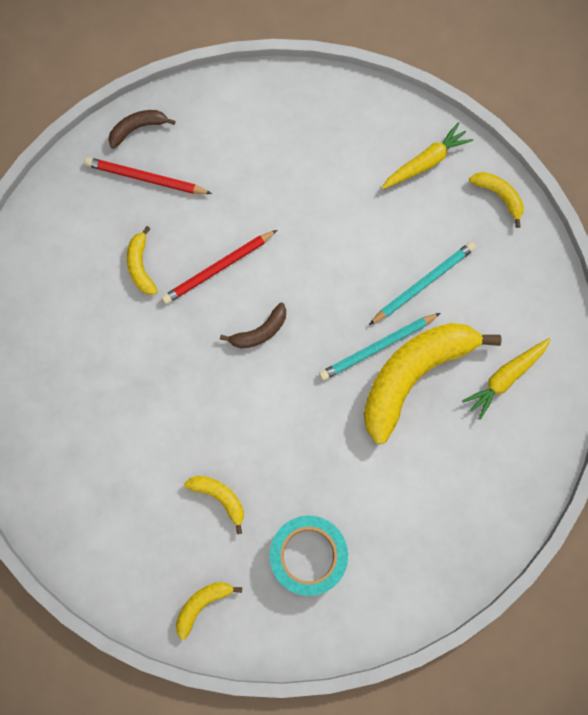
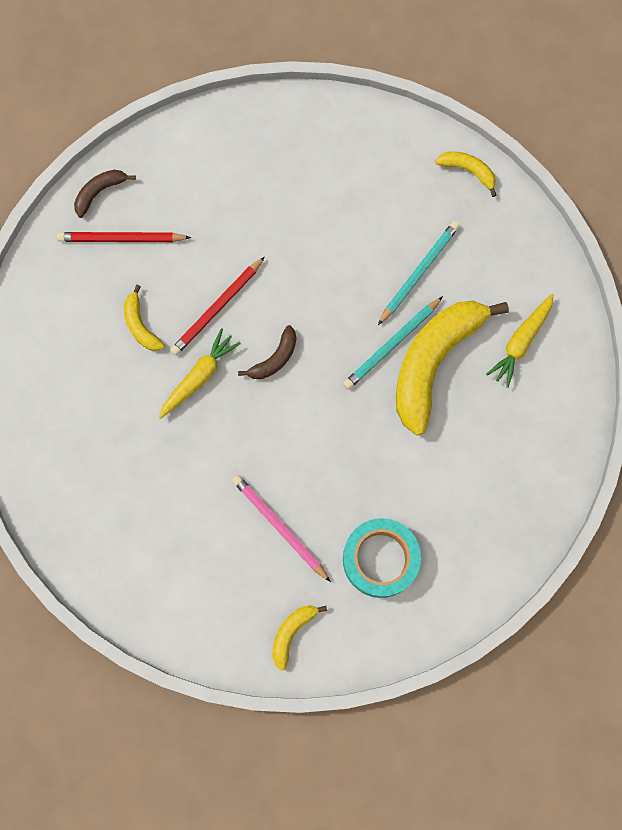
camera: 15 degrees left, 0 degrees up
yellow banana [184,476,244,534] -> pink pencil [232,475,331,582]
yellow carrot [382,122,473,189] -> yellow carrot moved to [159,328,241,419]

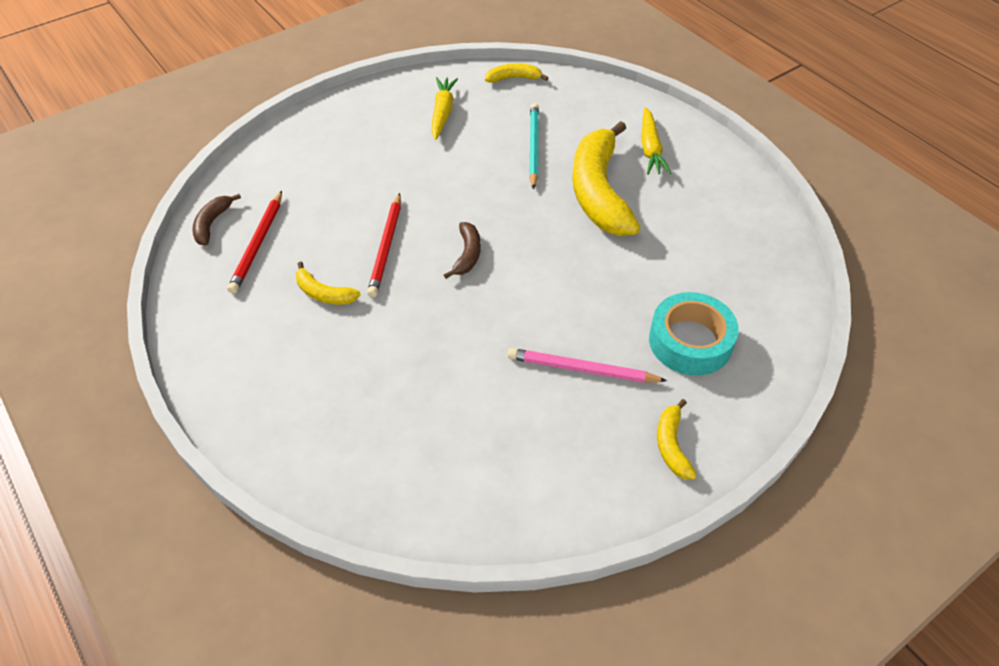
camera: 35 degrees left, 25 degrees down
red pencil [57,232,191,242] -> red pencil turned 45 degrees counterclockwise [227,191,282,294]
yellow carrot [159,328,241,419] -> yellow carrot moved to [432,77,458,140]
turquoise pencil [343,296,443,390] -> none

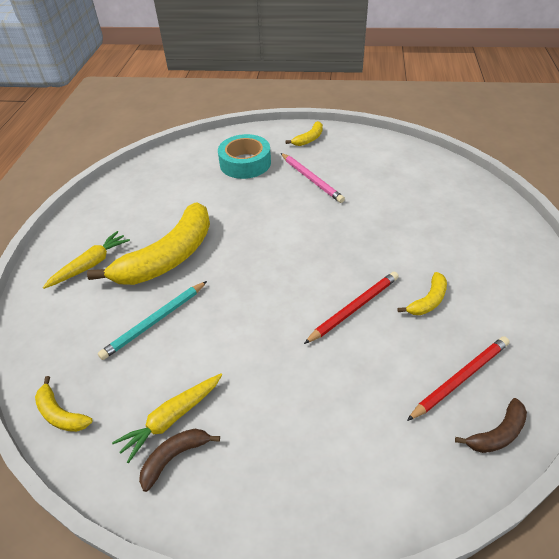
camera: 135 degrees left, 5 degrees down
yellow banana [296,262,360,305] -> yellow banana turned 60 degrees clockwise [397,272,447,315]
brown banana [444,222,481,279] -> brown banana moved to [139,429,220,492]

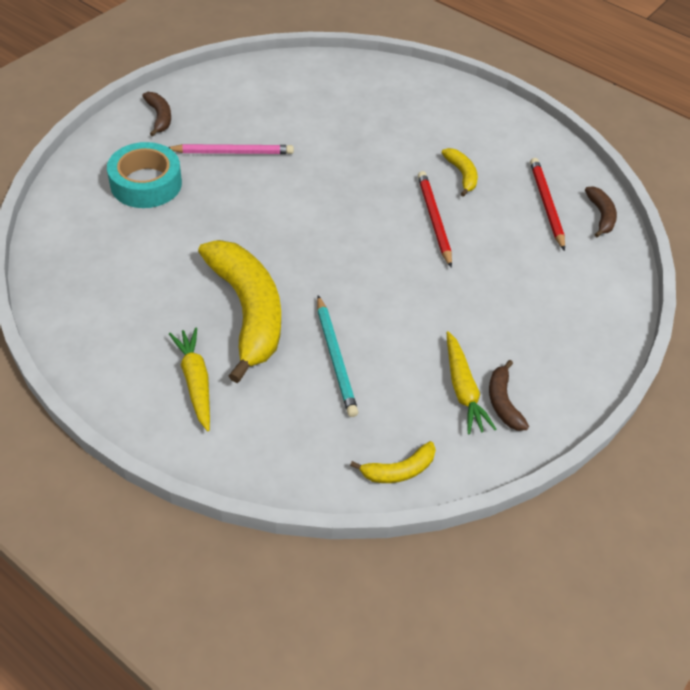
camera: 65 degrees left, 5 degrees up
yellow banana [285,121,323,146] -> brown banana [142,92,171,136]

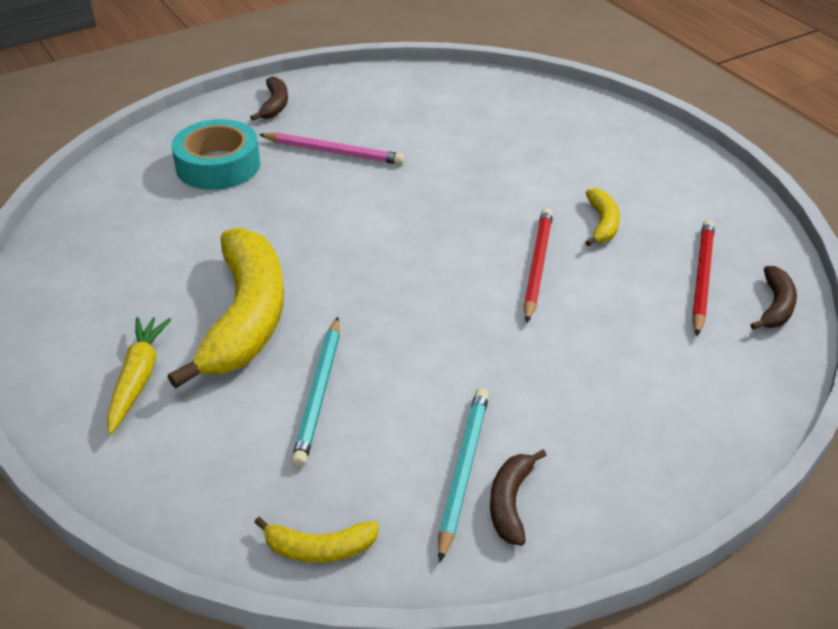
camera: 25 degrees right, 10 degrees down
yellow carrot [447,331,497,434] -> turquoise pencil [438,388,489,563]

